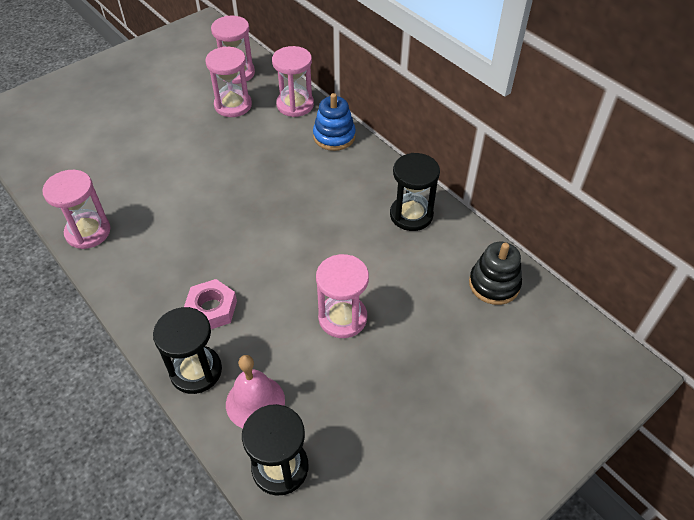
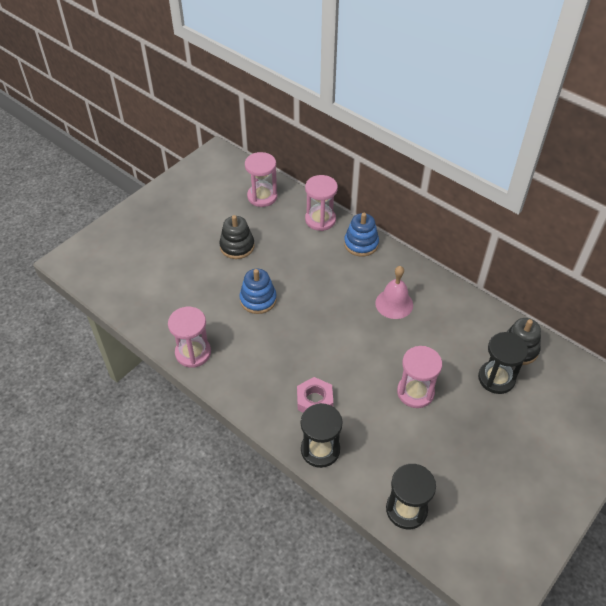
camera: 10 degrees left, 0 degrees up
pink hourglass [205,46,252,117] -> none
pink bell [226,355,285,428] -> pink bell moved to [375,266,413,319]
black hourglass [390,153,440,231] -> black hourglass moved to [478,332,528,394]
none -> black stacking toy [219,215,255,259]
none -> blue stacking toy [239,269,277,314]

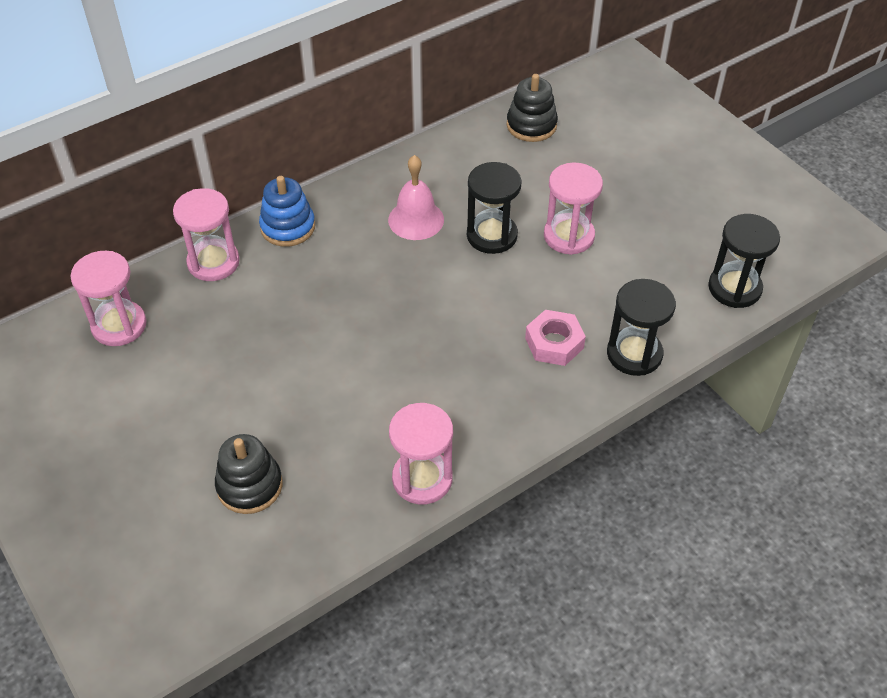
camera: 75 degrees left, 0 degrees up
black stacking toy [219,215,255,259] -> black stacking toy moved to [215,434,283,514]
blue stacking toy [239,269,277,314] -> none
black hourglass [478,332,528,394] -> black hourglass moved to [467,162,522,254]

